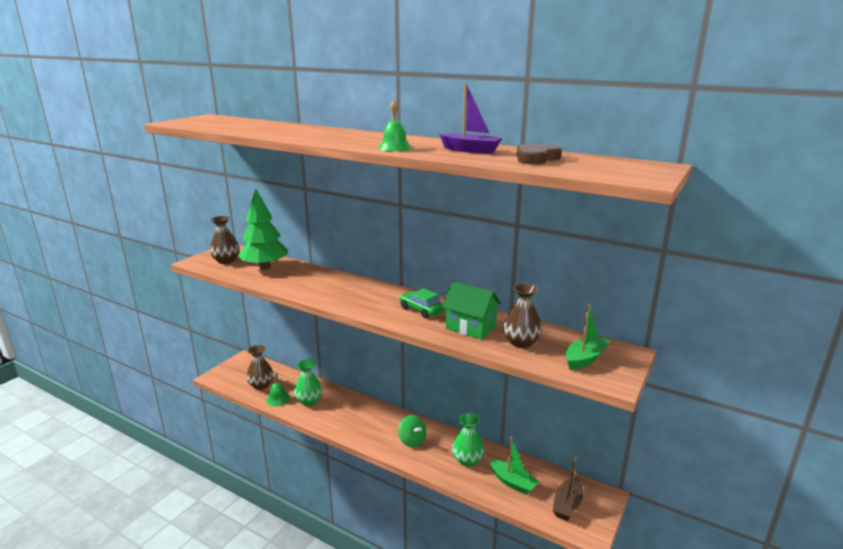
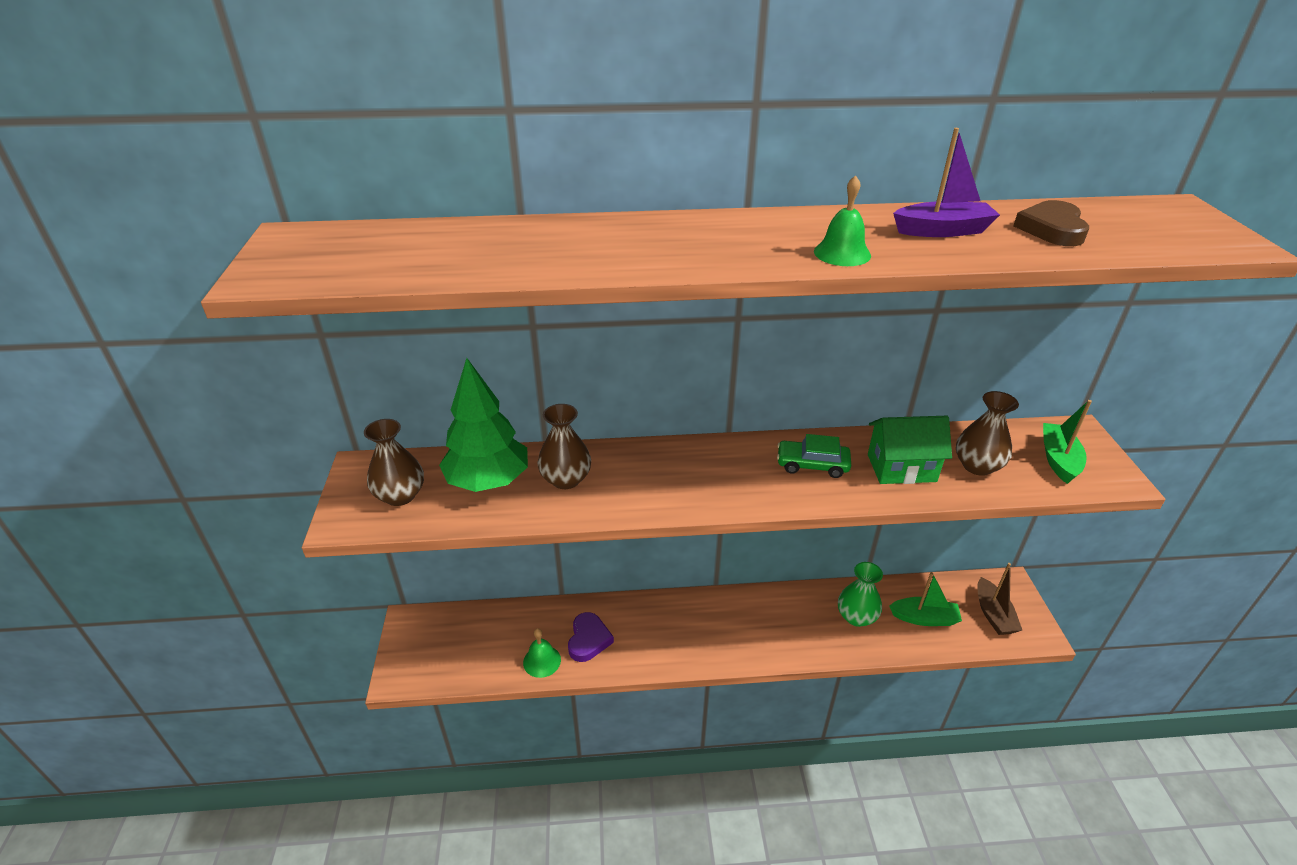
camera: 35 degrees left, 15 degrees up
brown vase [246,345,274,390] -> brown vase moved to [537,404,591,489]
green vase [294,359,323,406] -> purple heart [568,612,614,662]
green spinning top [398,415,426,447] -> none

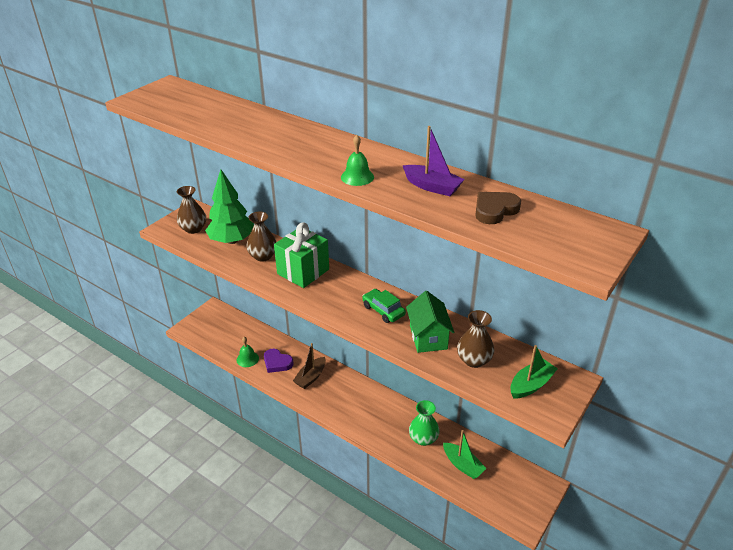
camera: 40 degrees right, 0 degrees up
purple heart [568,612,614,662] -> purple heart turned 75 degrees clockwise [264,349,293,373]
green house [868,416,952,484] -> green house turned 45 degrees clockwise [406,291,454,353]
brown boat [978,563,1022,635] -> brown boat moved to [293,343,326,389]
none -> green gift [274,222,329,288]

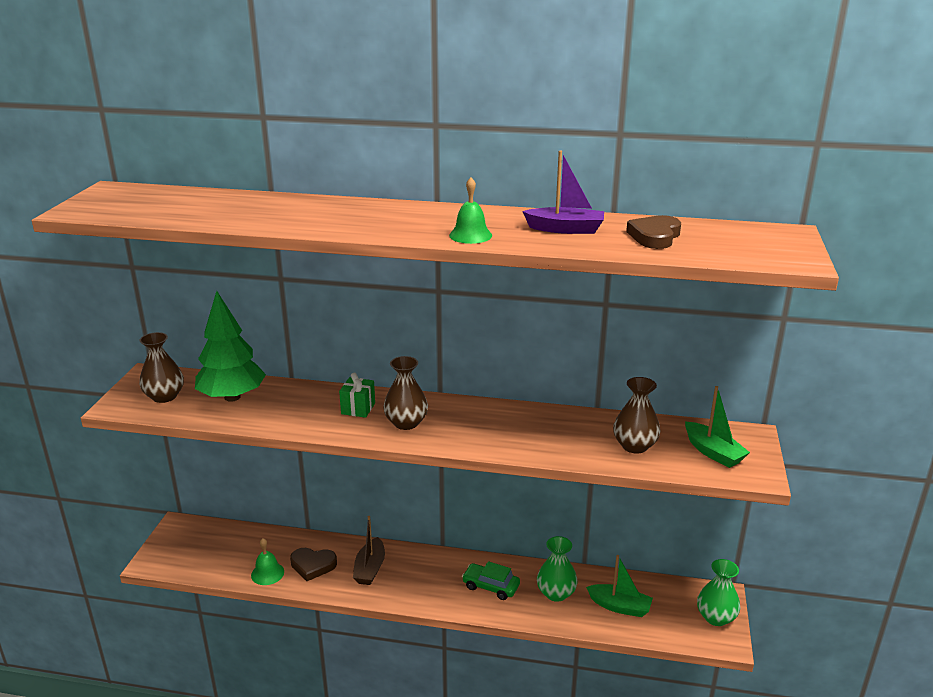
camera: 25 degrees left, 10 degrees down
brown vase [246,211,277,262] -> brown vase moved to [383,356,428,430]
purple heart [264,349,293,373] -> brown heart [290,548,337,581]
green gift [274,222,329,288] -> green gift [339,373,375,418], size x0.53
green car [362,289,406,323] -> green car moved to [462,561,520,600]
green house [406,291,454,353] -> none
green boat [510,345,558,399] -> green boat turned 120 degrees clockwise [685,386,750,468]
none -> green vase [697,559,740,626]

